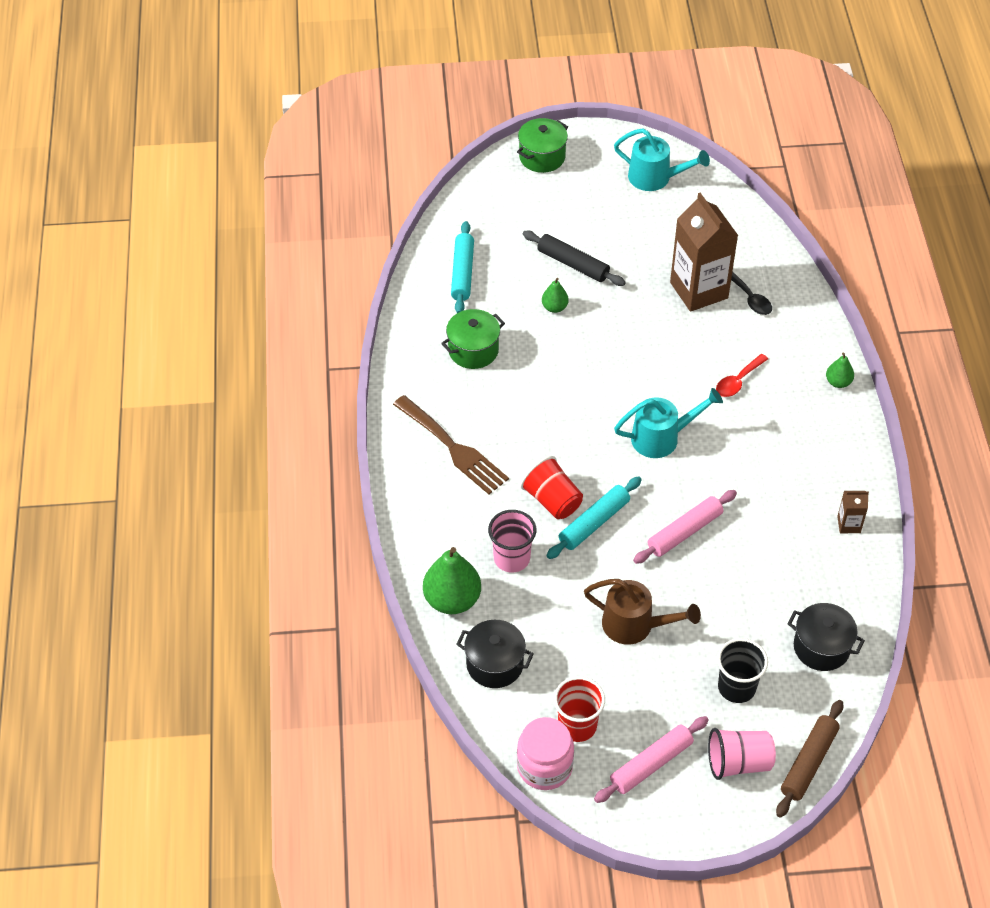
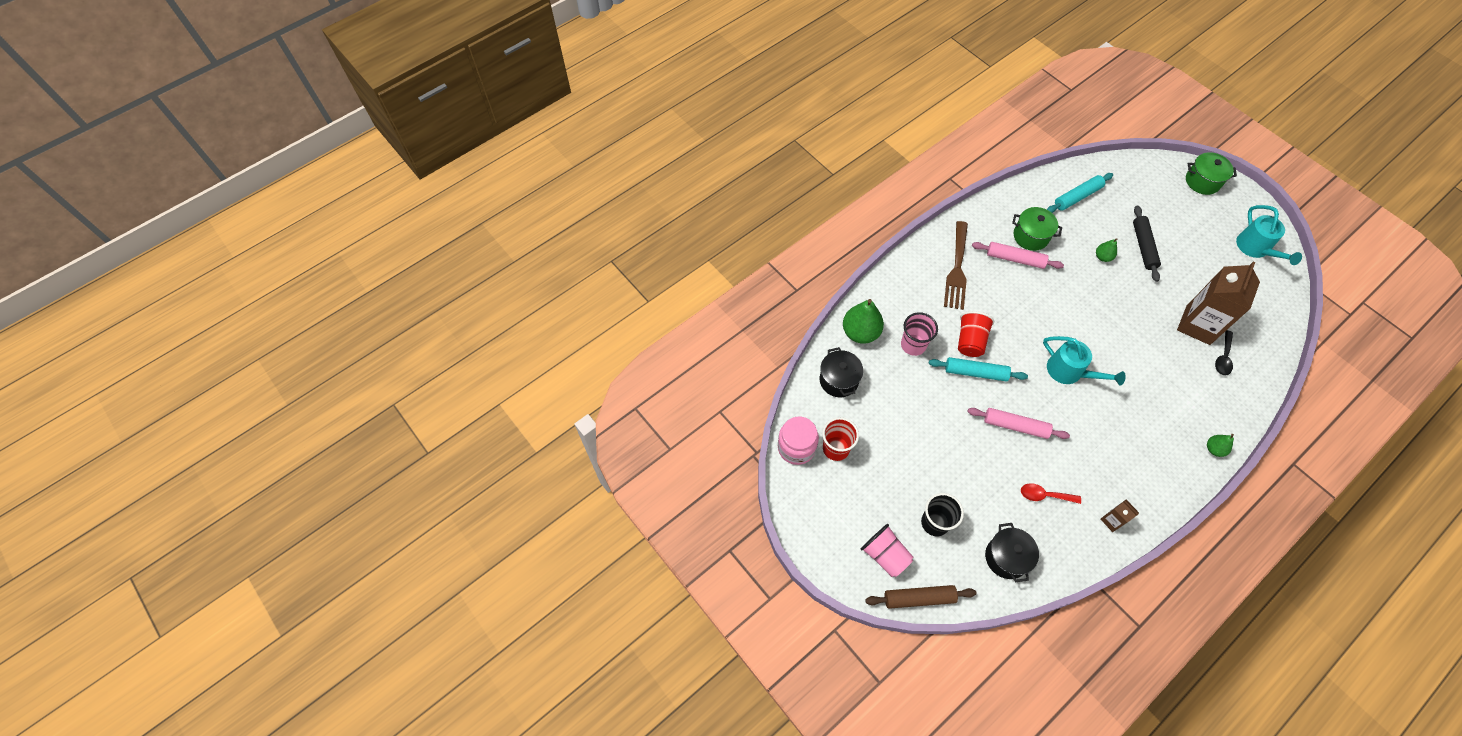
camera: 55 degrees right, 10 degrees up
brown watering can [584,579,701,645] -> none
pink rolling pin [594,716,709,803] -> pink rolling pin moved to [972,242,1064,269]
red spoon [716,354,768,397] -> red spoon moved to [1021,483,1081,504]

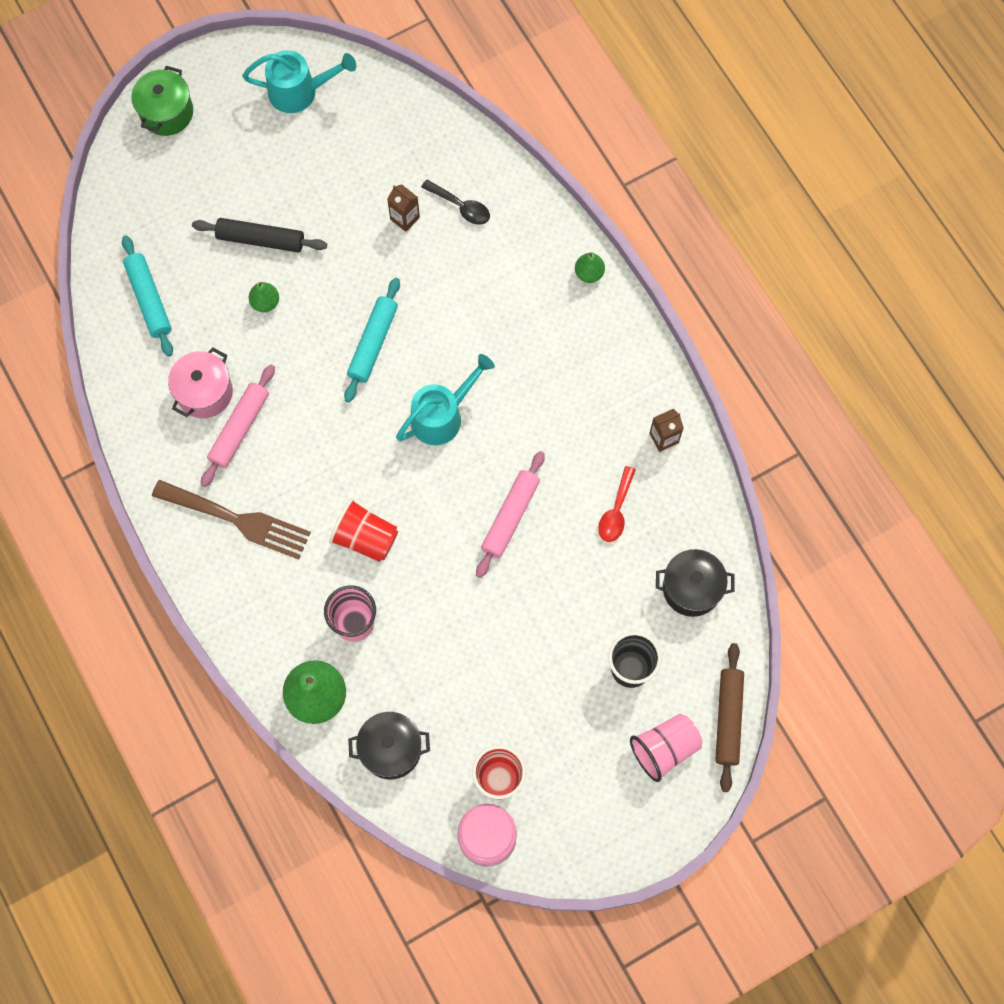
camera: 80 degrees left, 10 degrees up
turquoise rolling pin [929,357,1028,381] -> turquoise rolling pin moved to [344,278,400,403]
green pot [1012,207,1062,251] -> pink pot [168,347,233,418]
brown carton [1177,262,1260,345] -> brown carton [387,184,420,232], size x0.44

